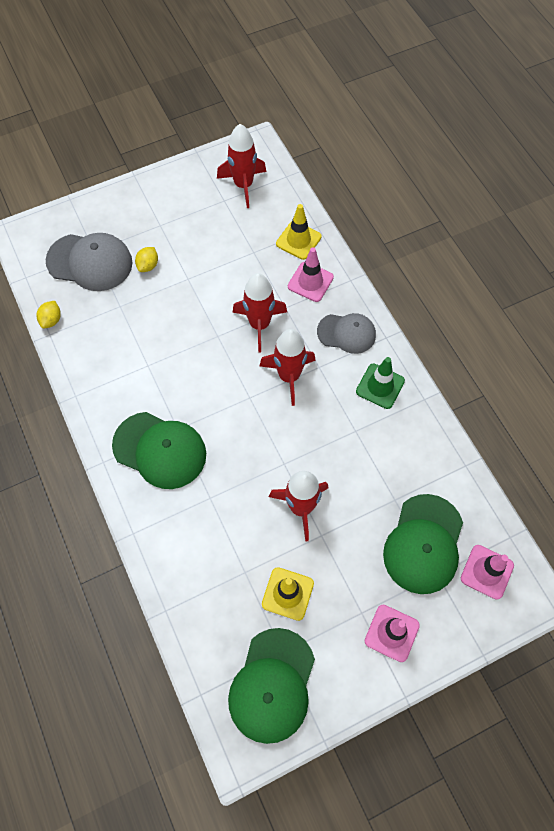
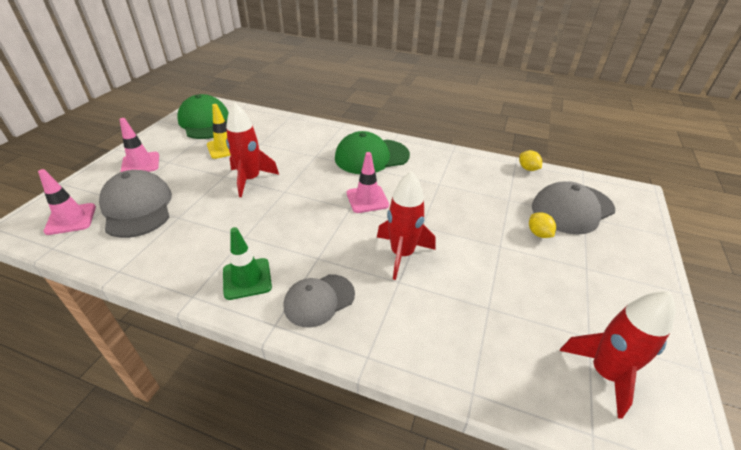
camera: 135 degrees right, 25 degrees down
red rocket [260,329,316,406] -> none
yellow traffic cone [276,204,322,260] -> none
pink traffic cone [288,247,334,302] -> pink traffic cone moved to [347,152,389,213]
green cap [383,494,463,594] -> grey cap [99,170,172,238]

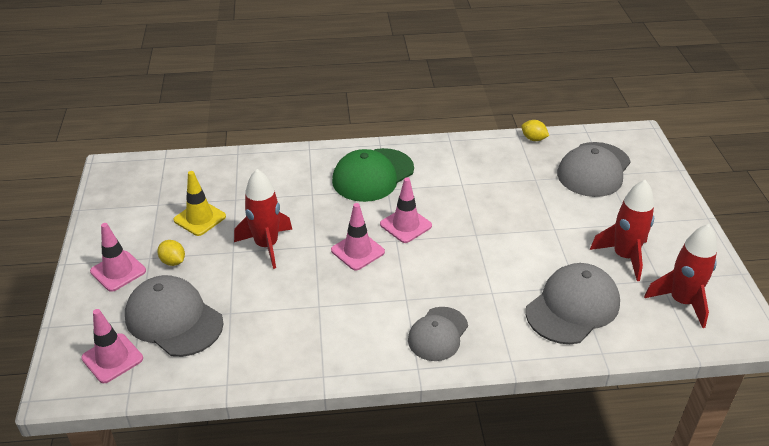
camera: 25 degrees left, 0 degrees up
green cap [177,94,228,139] -> none
green traffic cone [223,227,272,300] -> none
red rocket [377,171,435,280] -> red rocket moved to [590,180,654,281]
yellow lemon [529,212,556,238] -> yellow lemon moved to [157,240,185,266]
none -> pink traffic cone [331,203,385,271]
none -> grey cap [526,263,620,344]

